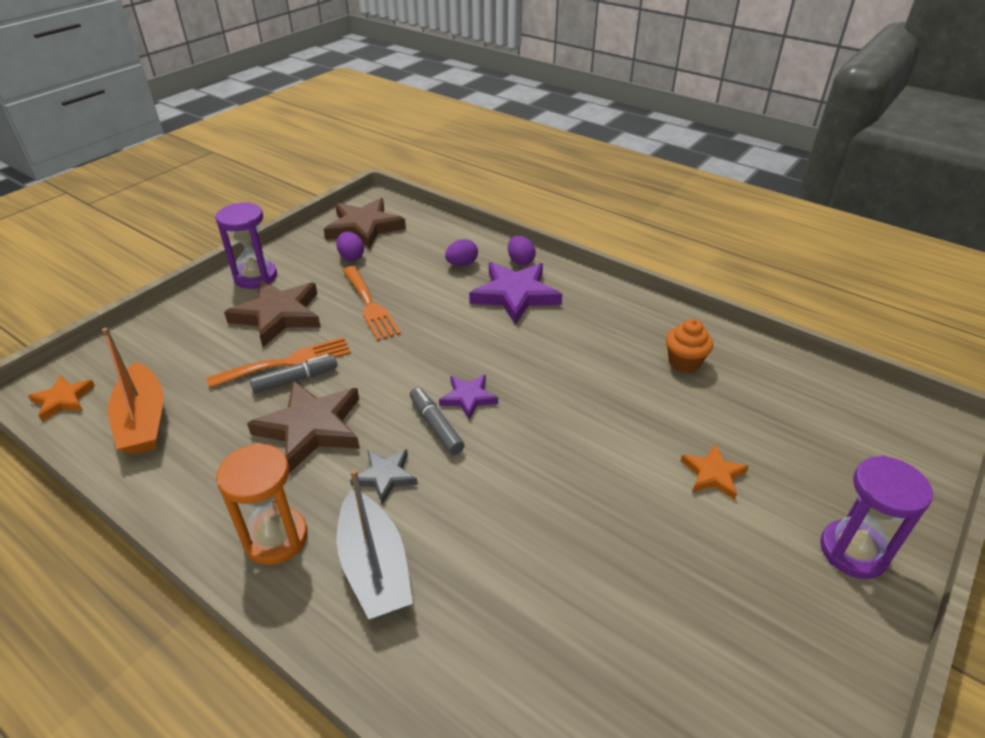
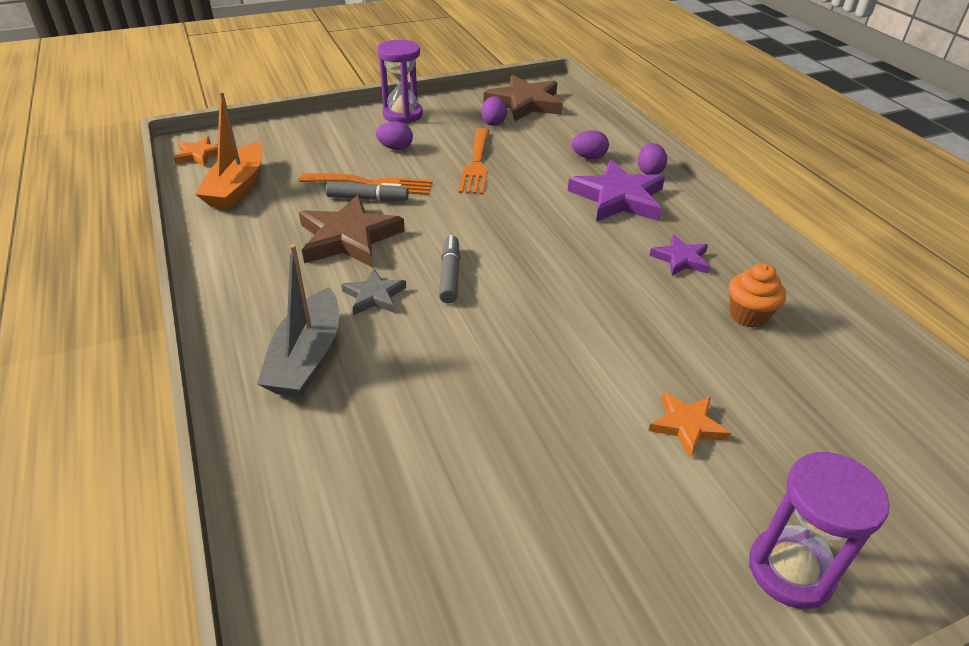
camera: 30 degrees right, 0 degrees up
orange hourglass [216,443,308,565] -> none
brown star [224,280,321,347] -> purple egg [376,121,413,150]
purple star [439,375,498,420] -> purple star moved to [649,234,710,276]

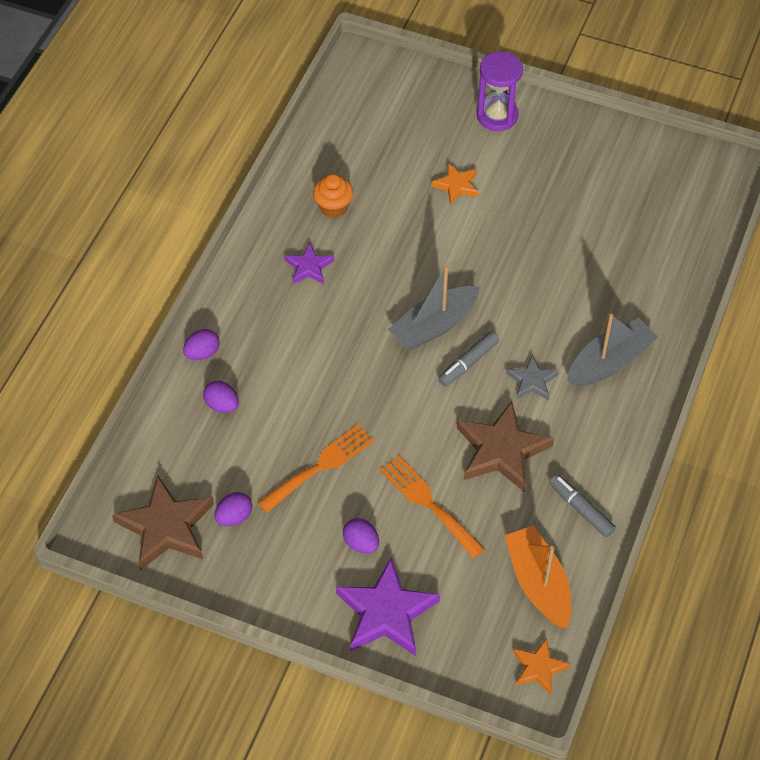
camera: 135 degrees left, 15 degrees up
orange boat [195,92,263,209] -> orange boat turned 75 degrees counterclockwise [505,525,572,628]
grey marker [326,182,409,201] -> grey marker moved to [549,474,616,538]
purple hourglass [377,40,423,124] -> none
purple star [568,160,665,222] -> purple star moved to [336,558,440,656]
none -> grey boat [388,265,480,351]

